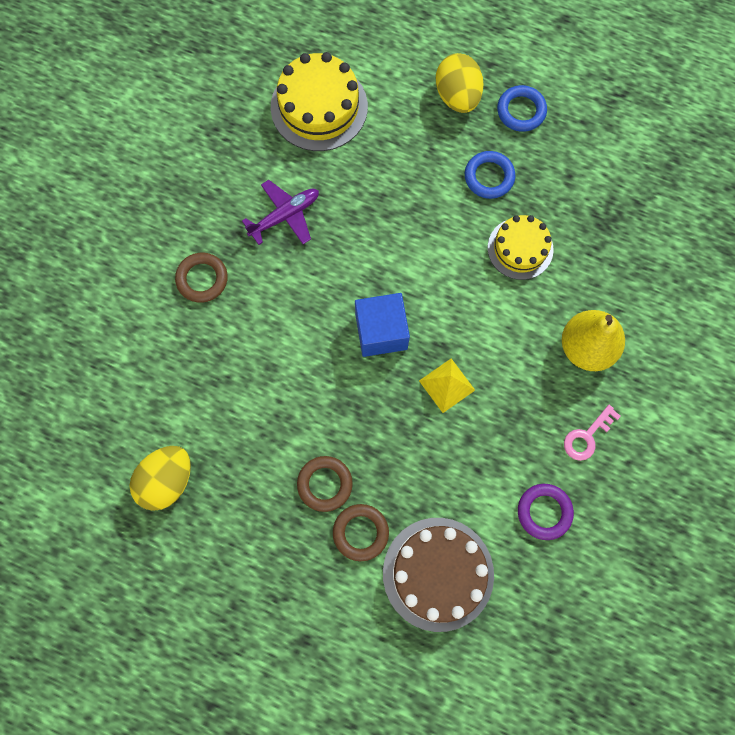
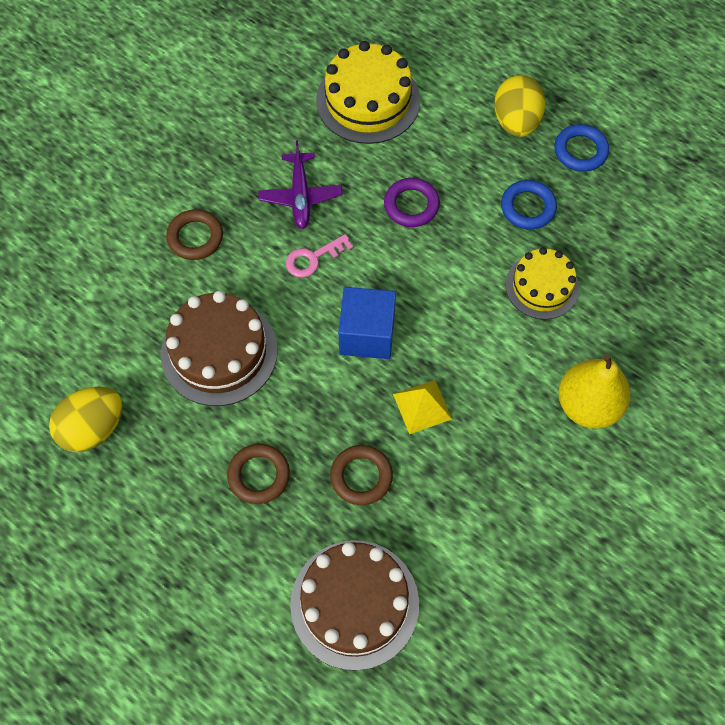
camera: 15 degrees right, 10 degrees down
purple plane [242,180,319,245] -> purple plane turned 105 degrees clockwise [258,140,343,229]
brown ring [333,504,389,561] -> brown ring moved to [330,445,393,505]
purple ring [518,484,574,540] -> purple ring moved to [384,178,440,227]
pink key [564,405,621,461] -> pink key moved to [286,234,353,277]
none -> brown cake [161,291,278,406]

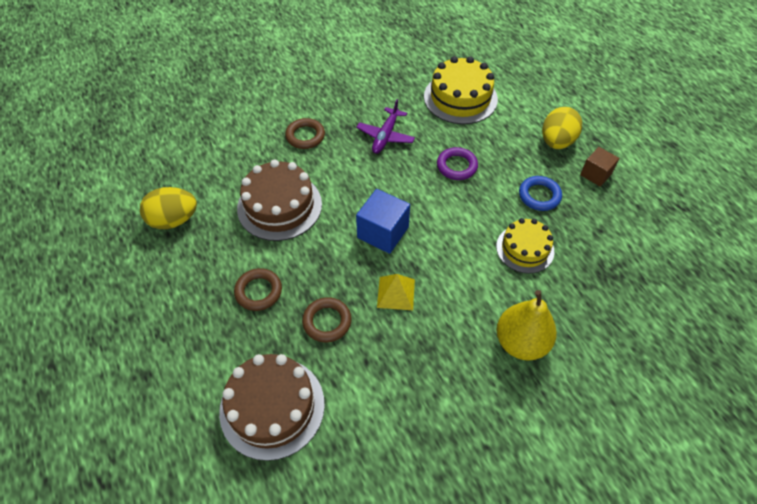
camera: 25 degrees right, 10 degrees down
pink key [286,234,353,277] -> none
blue ring [555,124,609,172] -> brown cube [580,147,620,187]

